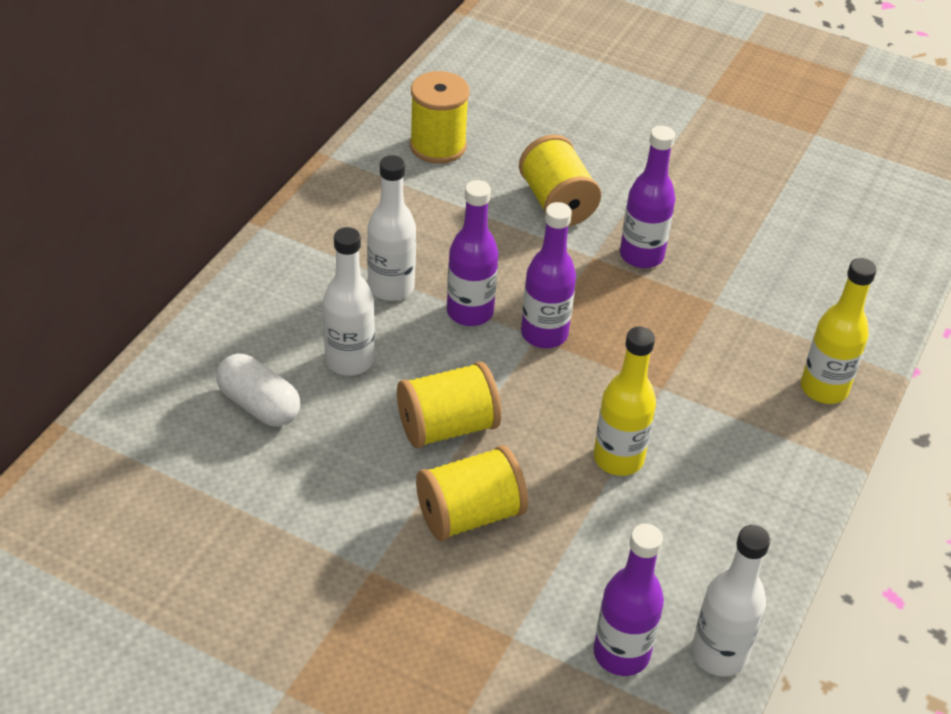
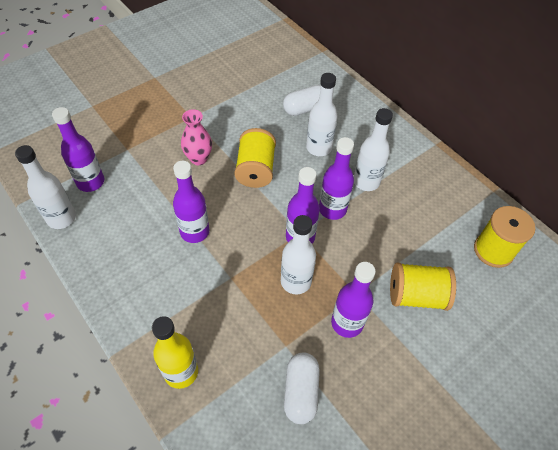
camera: 115 degrees right, 10 degrees up
yellow spool [416,445,528,541] -> pink vase [181,109,212,165]
yellow bottle [594,326,656,476] -> purple bottle [173,161,209,243]
none -> white bottle [281,215,316,294]
none -> white capsule [284,352,320,424]

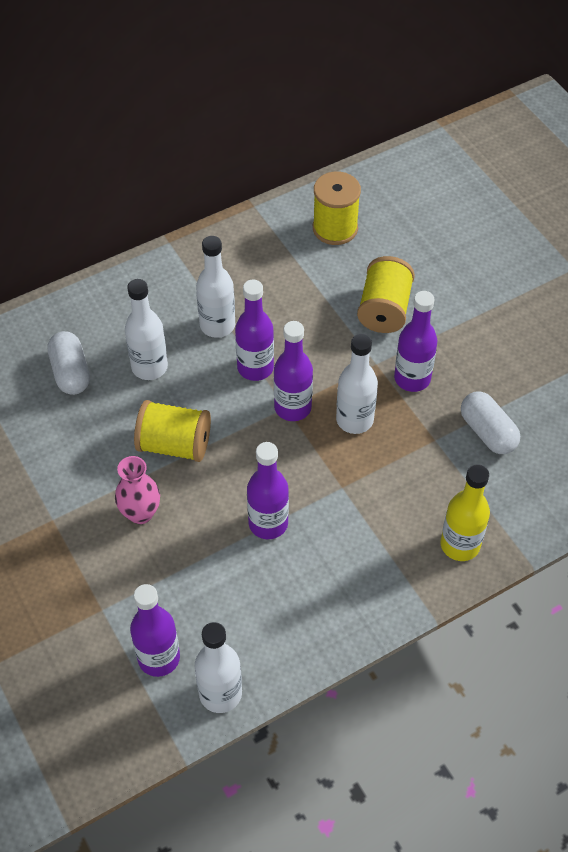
camera: 80 degrees left, 0 degrees up
white capsule [284,352,320,424] -> white capsule turned 45 degrees clockwise [461,392,520,454]

